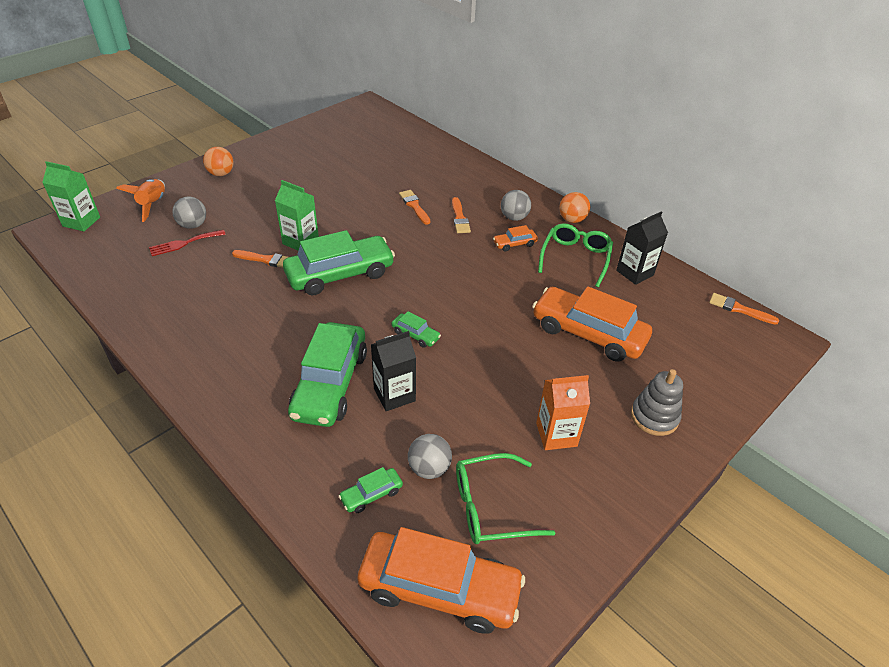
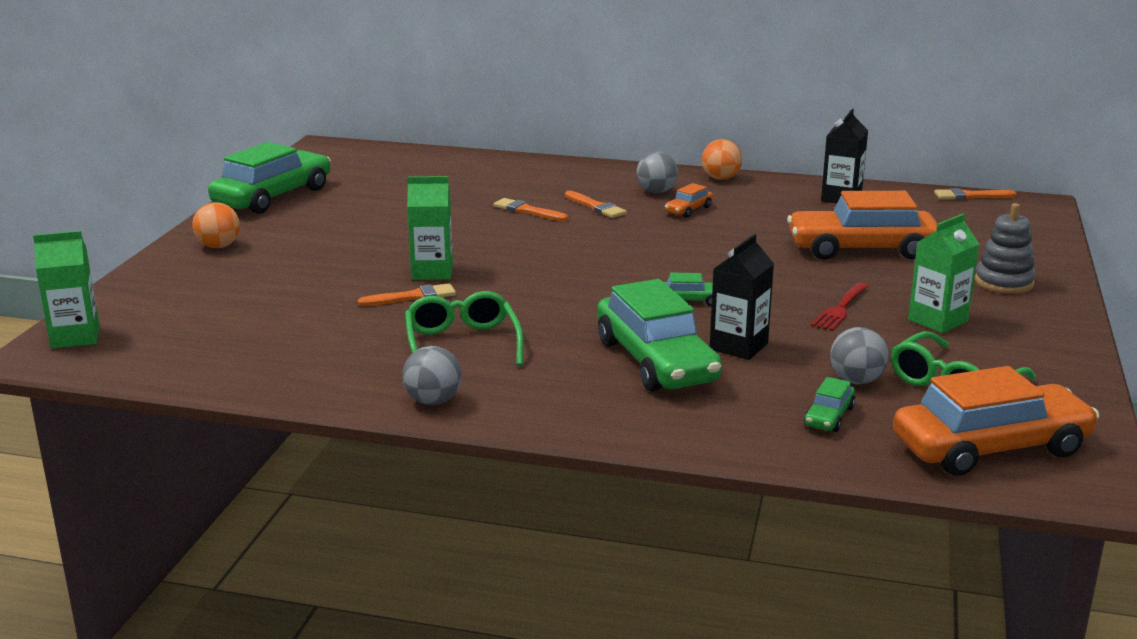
camera: 30 degrees left, 20 degrees down
orange rocket [116,179,165,222] -> none
red fork [149,230,226,256] -> red fork moved to [811,283,869,331]
grey ball [172,197,206,229] -> grey ball moved to [402,346,462,405]
green car [283,230,395,296] -> green car moved to [208,142,331,214]
orange carton [536,375,590,450] -> green carton [908,214,979,333]
green glasses [538,223,613,287] -> green glasses moved to [405,291,524,366]

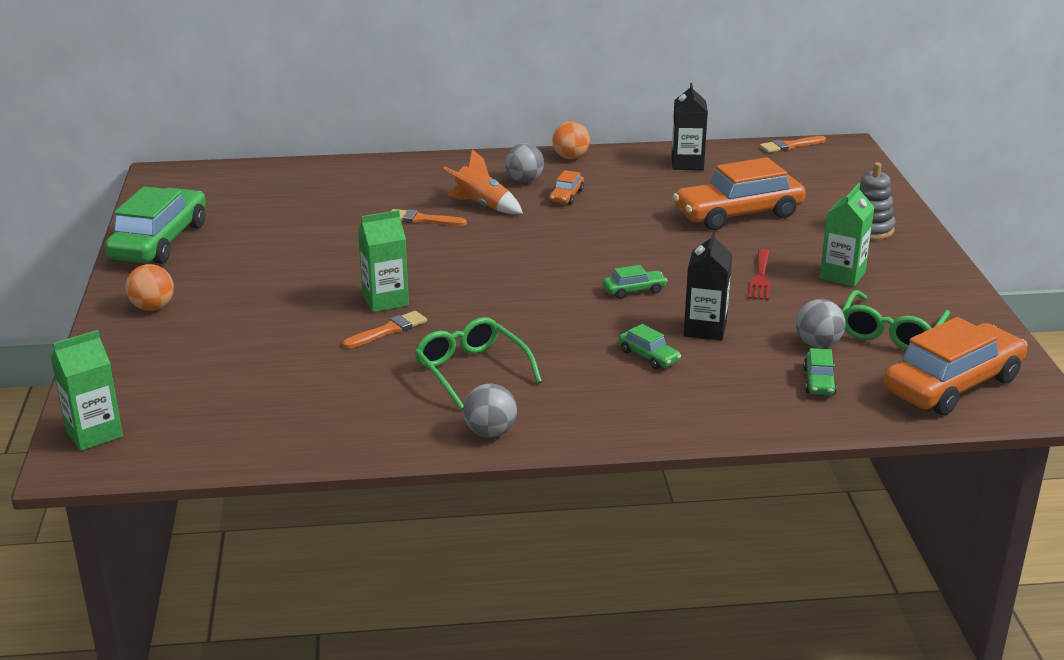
camera: 20 degrees left, 5 degrees up
orange brush [565,191,627,218] -> orange rocket [443,149,523,214]
green car [597,279,722,391] -> green car [618,324,681,369], size x0.44

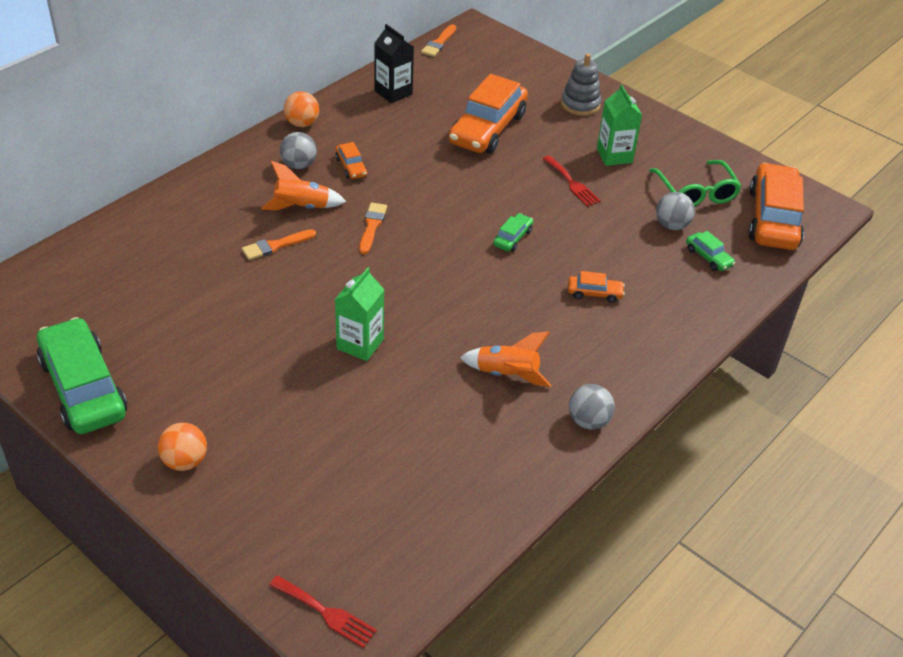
camera: 45 degrees left, 15 degrees up
green carton [51,330,123,451] -> red fork [270,575,377,648]
orange brush [343,311,427,349] -> orange brush moved to [359,203,387,254]
green glasses [414,317,542,410] -> orange rocket [460,331,552,387]
green car [618,324,681,369] -> orange car [568,271,625,303]
black carton [684,231,732,341] -> none

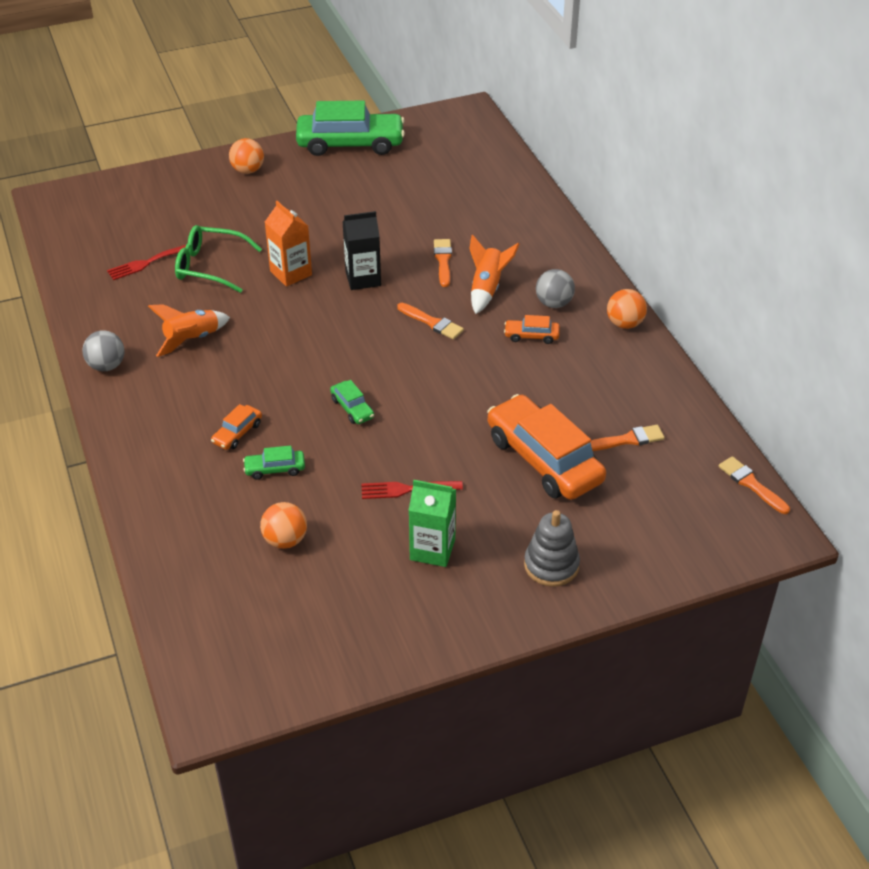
camera: 120 degrees right, 0 degrees up
red fork [270,575,377,648] -> red fork moved to [107,245,186,280]
green carton [335,268,384,361] -> orange carton [265,201,312,287]
black carton [374,24,414,103] -> black carton moved to [343,211,381,290]
green glasses [649,160,742,206] -> green glasses moved to [175,225,262,293]
grey ball [656,192,695,230] -> orange ball [260,502,307,549]
green car [686,231,735,271] -> green car moved to [243,445,305,480]
orange car [749,163,804,250] -> none
none -> orange brush [590,425,665,451]

